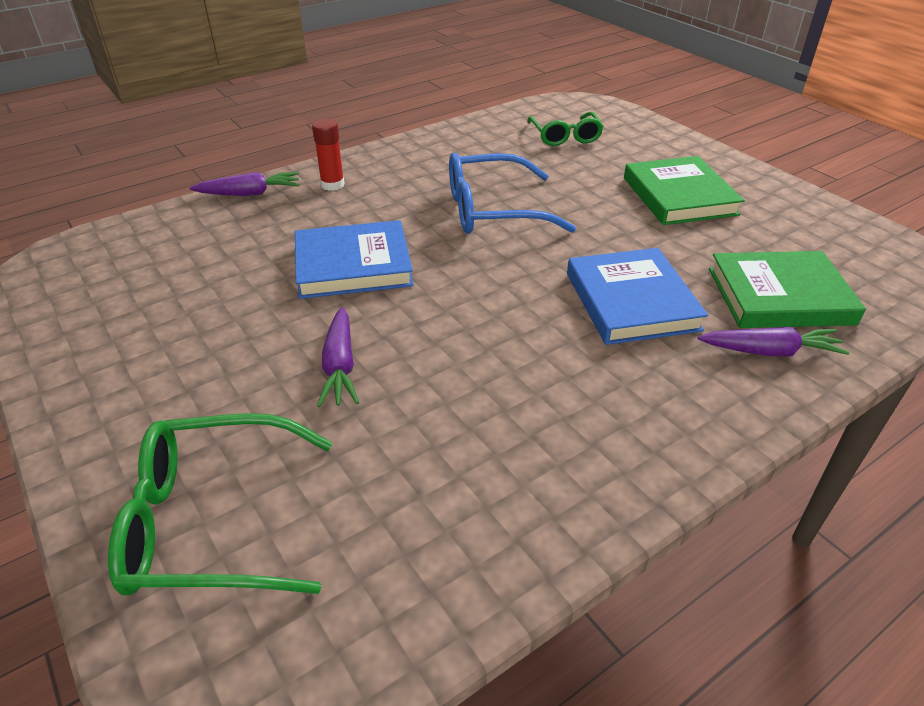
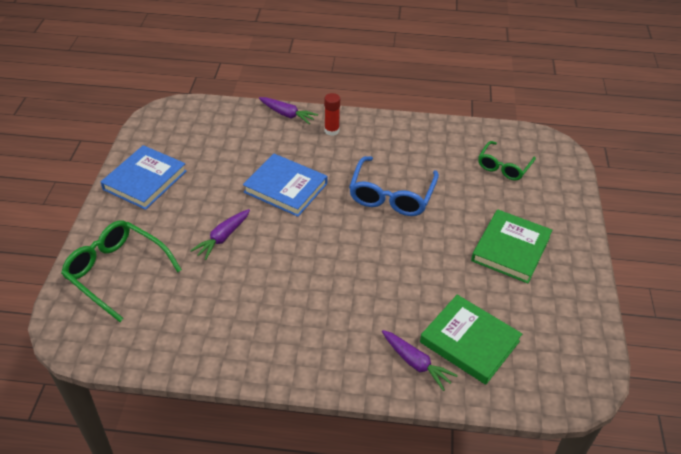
camera: 40 degrees right, 5 degrees up
blue glasses [449,153,576,234] -> blue glasses turned 105 degrees counterclockwise [349,156,439,216]
blue book [567,248,708,345] -> blue book moved to [101,145,187,210]

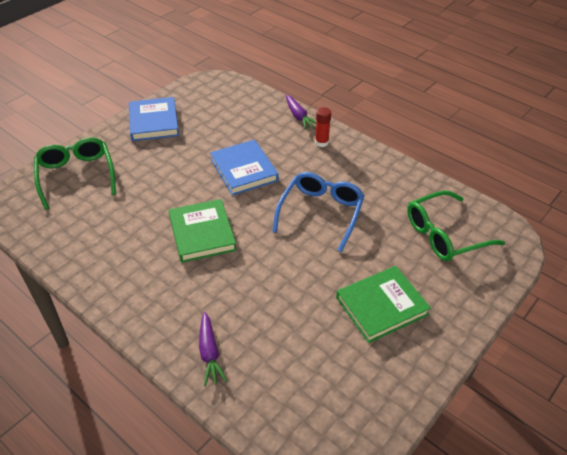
camera: 35 degrees right, 0 degrees up
blue book [101,145,187,210] -> blue book turned 75 degrees counterclockwise [129,97,179,141]
purple carrot [190,209,250,260] -> none
blue glasses [349,156,439,216] -> blue glasses turned 150 degrees clockwise [272,172,364,252]
green book [420,295,522,385] -> green book moved to [169,199,237,263]
green glasses [478,141,536,180] -> green glasses [407,191,505,261], size x1.55

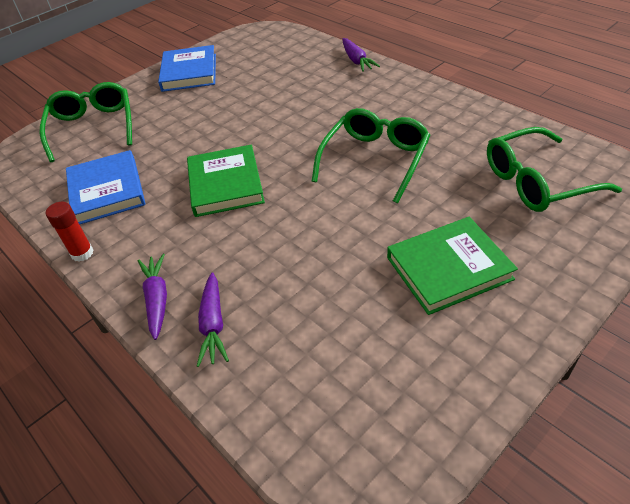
camera: 10 degrees right, 0 degrees up
blue book [210,140,279,196] -> blue book moved to [66,150,145,225]
blue glasses [272,172,364,252] -> green glasses [312,108,430,203]
red glue stick [315,107,331,147] -> red glue stick moved to [46,202,94,262]
none -> purple carrot [138,254,167,340]

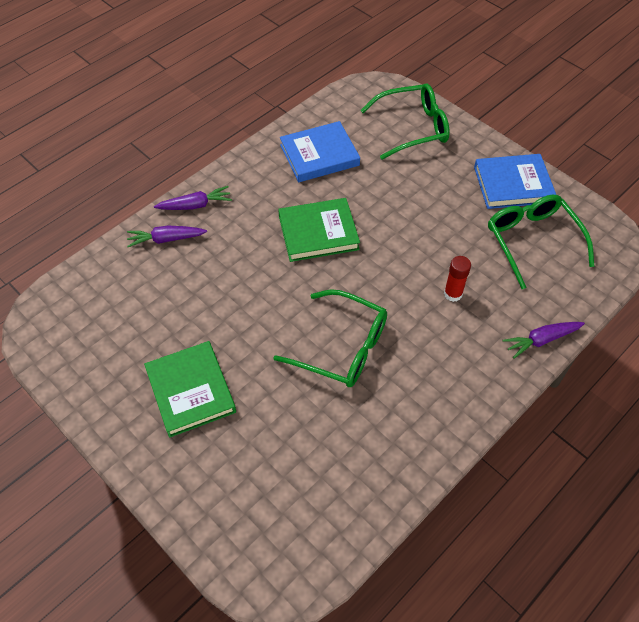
camera: 85 degrees right, 10 degrees up
red glue stick [46,202,94,262] -> red glue stick moved to [444,256,471,302]
green glasses [487,127,622,212] -> green glasses moved to [488,195,594,289]

